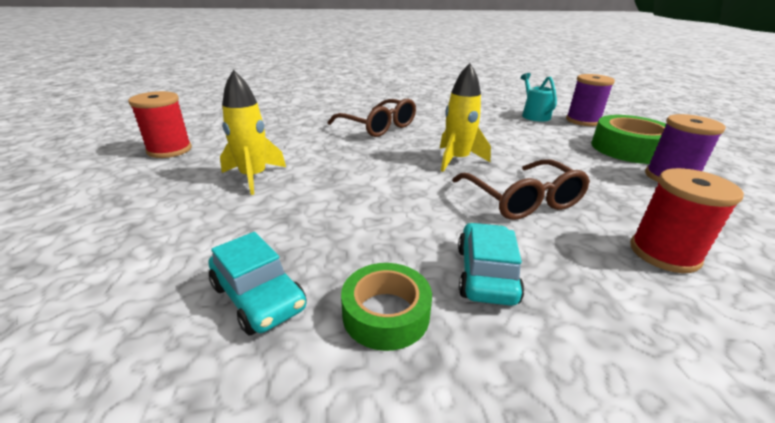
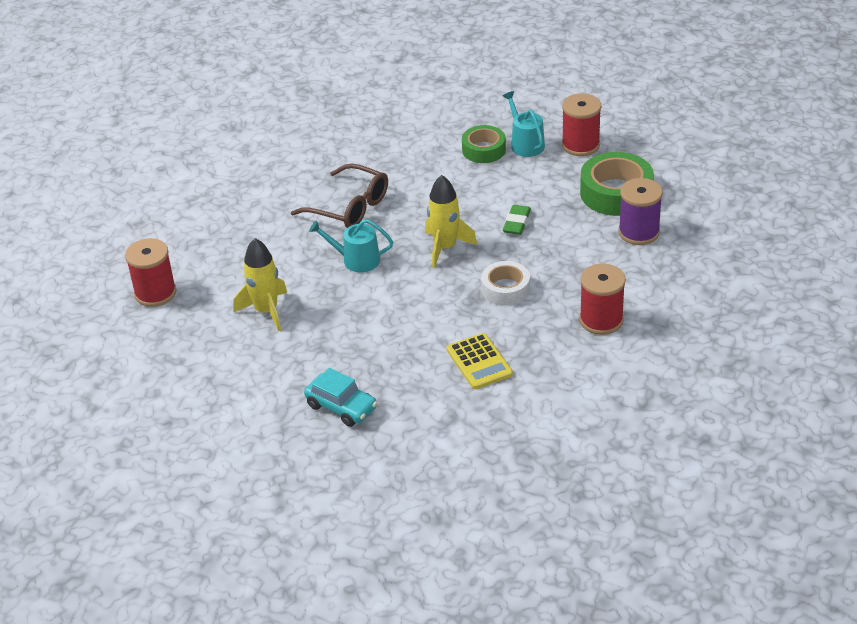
camera: 10 degrees left, 10 degrees up
green tape [341,263,432,351] -> green tape moved to [462,125,506,163]
brown glasses [452,159,590,220] -> white tape [481,261,530,306]
turquoise car [458,223,524,306] -> yellow calculator [447,333,513,389]
purple spool [566,74,615,126] -> red spool [562,93,601,156]
none -> turquoise watering can [309,219,393,272]
none -> green eraser [503,205,531,235]

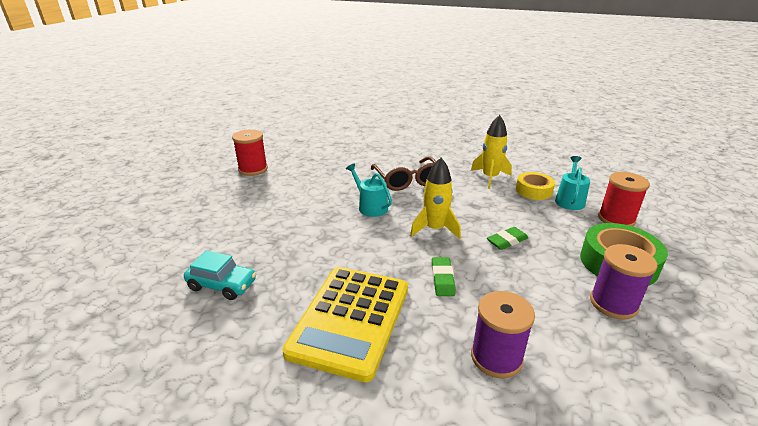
camera: 40 degrees right, 10 degrees down
yellow rocket [234,238,287,331] -> yellow rocket moved to [471,115,512,189]
turquoise car [304,368,377,427] -> turquoise car turned 60 degrees counterclockwise [184,250,256,300]
yellow calculator [447,333,513,389] -> yellow calculator [282,267,408,382], size x1.89
green tape [462,125,506,163] -> yellow tape [516,172,555,200]
white tape [481,261,530,306] -> green eraser [432,257,455,296]
red spool [579,264,626,335] -> purple spool [471,291,535,378]

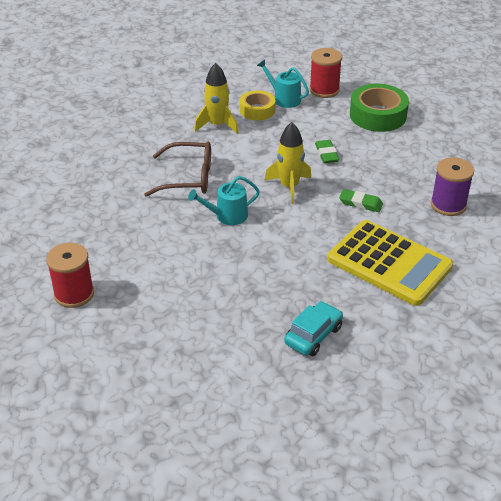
camera: 70 degrees left, 10 degrees up
purple spool [590,244,657,319] -> none

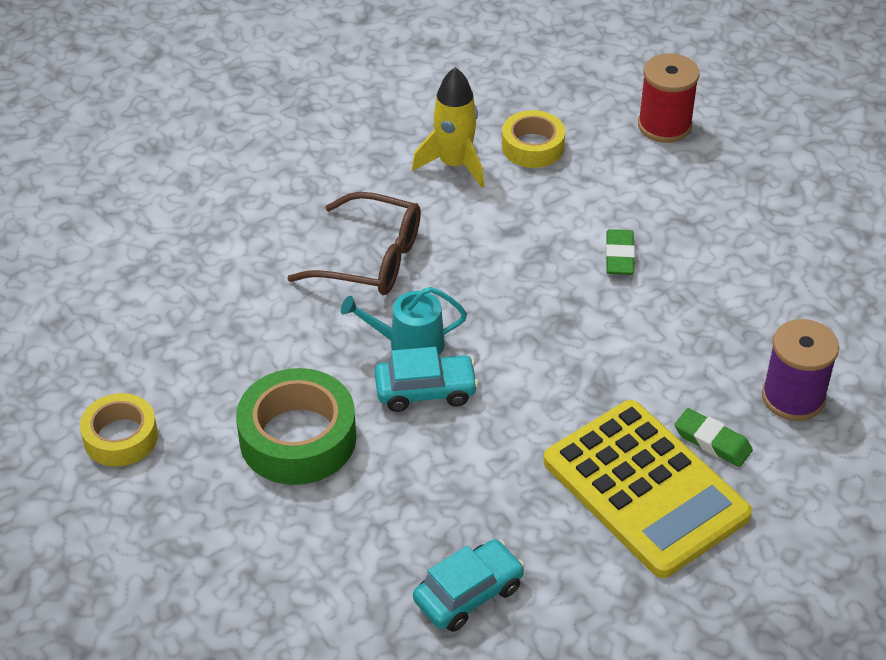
camera: 15 degrees right, 5 degrees up
red spool [46,243,94,308] -> yellow tape [80,393,158,467]
turquoise watering can [257,60,309,108] -> none
yellow rocket [264,122,311,204] -> none
green eraser [339,189,383,212] -> green eraser moved to [675,408,753,467]
green tape [350,84,409,132] -> green tape moved to [236,368,356,485]
none -> turquoise car [375,347,478,412]

